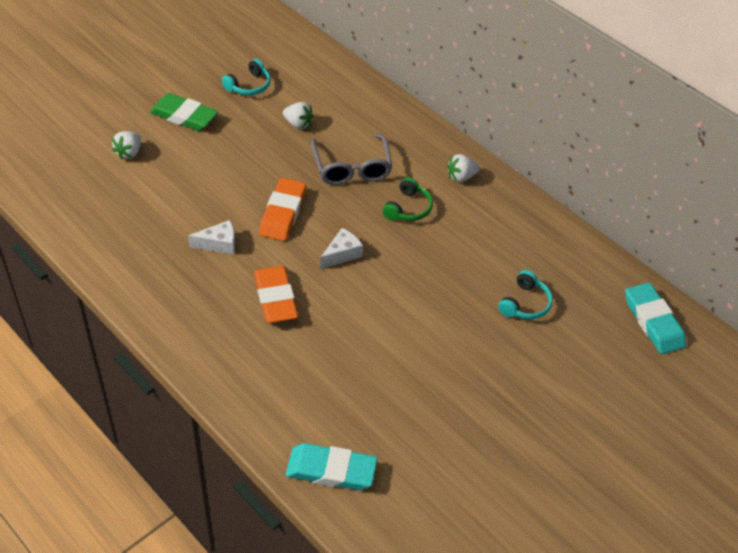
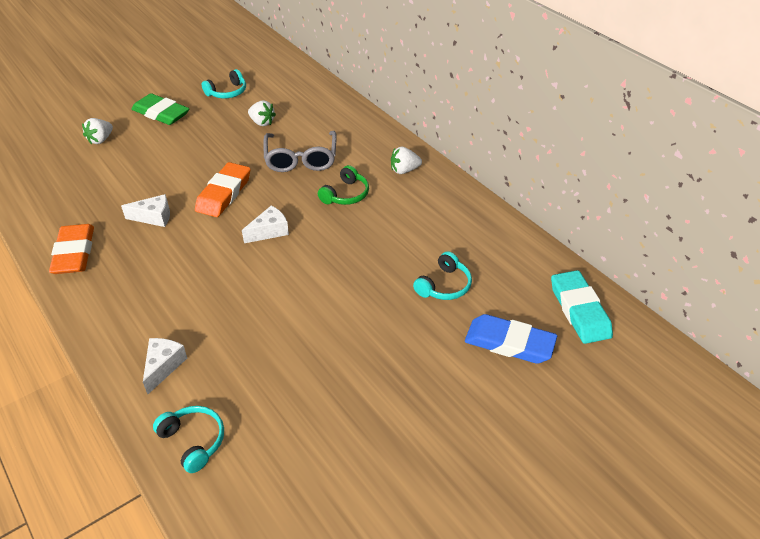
camera: 10 degrees right, 5 degrees down
orange eraser [254,266,298,323] -> orange eraser moved to [49,224,94,274]
turquoise eraser [286,443,377,490] -> turquoise headphones [153,406,224,473]
none -> white cheese [143,338,187,394]
none -> blue eraser [465,314,557,364]

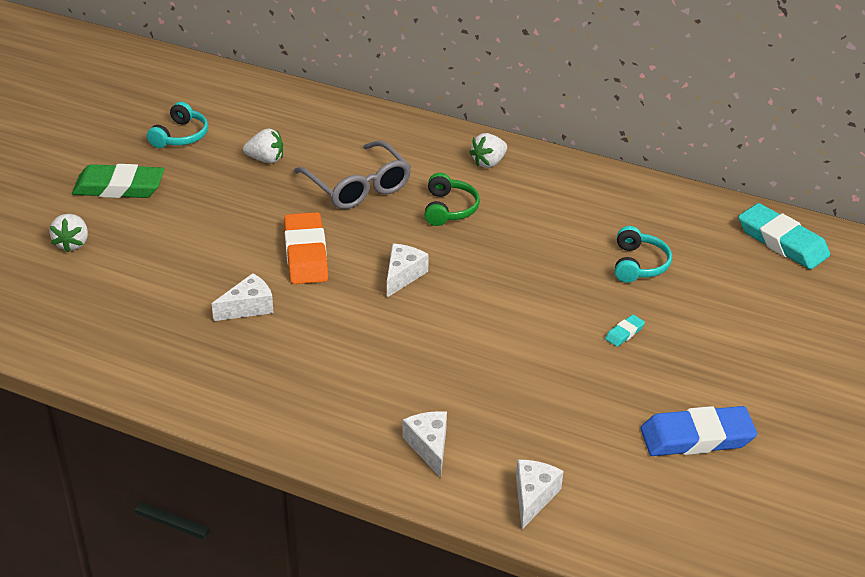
camera: 30 degrees left, 5 degrees down
orange eraser [49,224,94,274] -> none
turquoise headphones [153,406,224,473] -> white cheese [516,459,563,529]
blue eraser [465,314,557,364] -> blue eraser moved to [640,406,757,456]
none -> turquoise eraser [605,315,645,347]

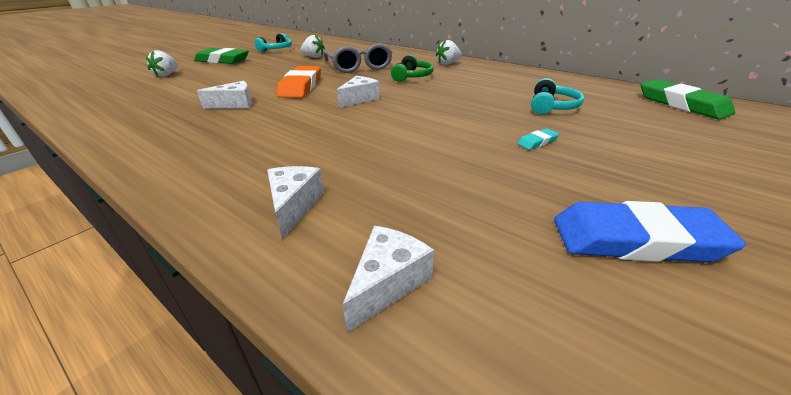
camera: 15 degrees right, 5 degrees down
turquoise eraser [738,203,830,270] -> green eraser [640,79,735,120]

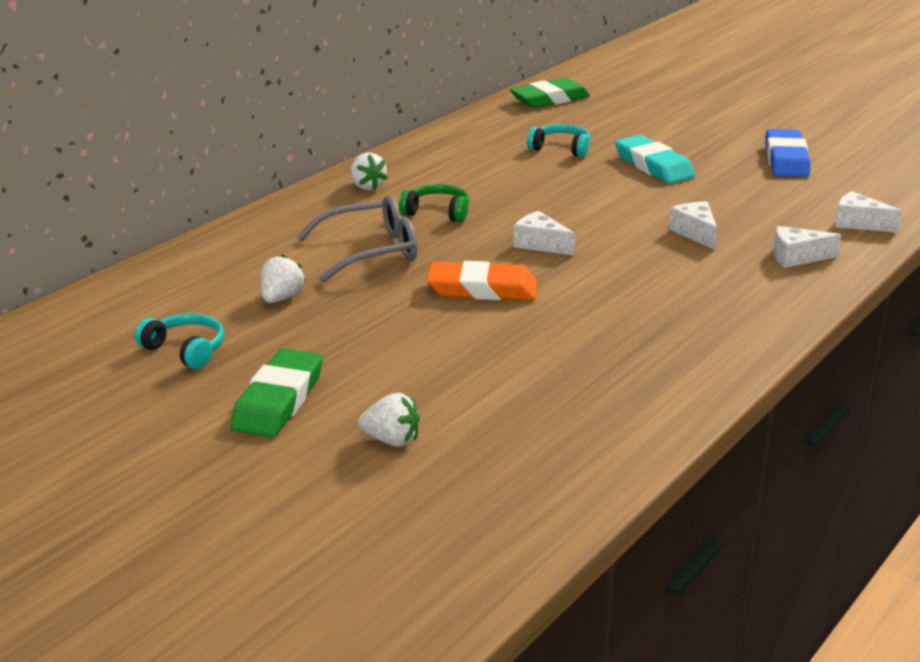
camera: 90 degrees left, 5 degrees down
white cheese [197,81,252,109] -> white cheese moved to [669,202,717,250]
turquoise eraser [517,128,559,150] -> turquoise eraser [615,135,695,184], size x2.30

